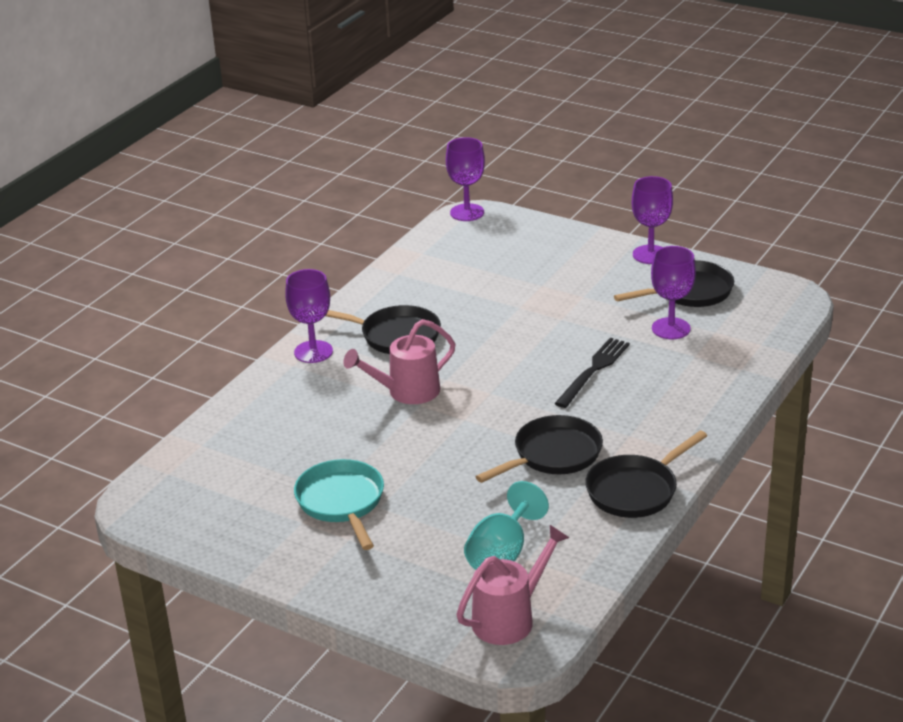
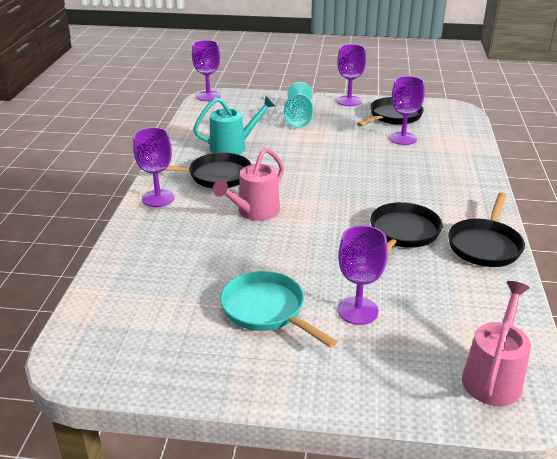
camera: 25 degrees left, 0 degrees up
turquoise goblet [464,481,549,570] -> turquoise goblet moved to [284,82,314,128]
black fork [554,338,630,408] -> none
none -> turquoise watering can [193,97,275,155]
none -> purple goblet [338,225,388,325]

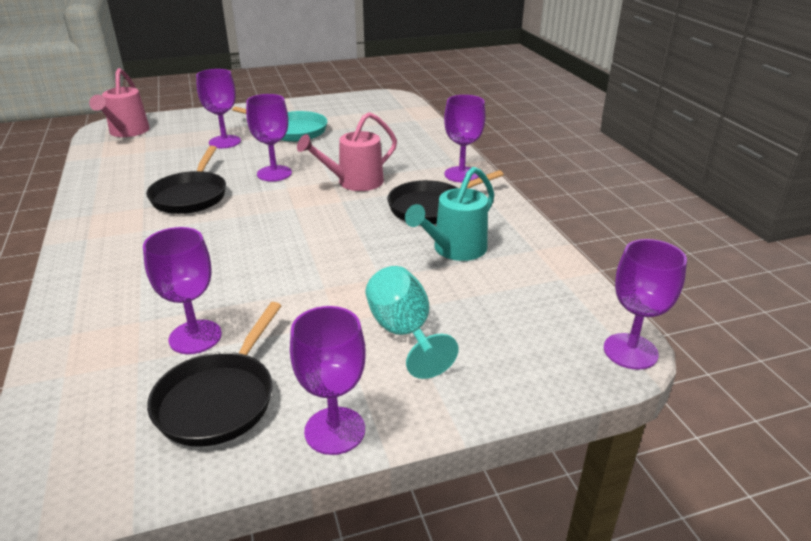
camera: 155 degrees right, 0 degrees up
pink watering can [213,148,284,221] -> pink watering can turned 135 degrees counterclockwise [297,112,397,191]
black pan [448,192,525,267] -> none
none -> purple goblet [246,94,292,181]

